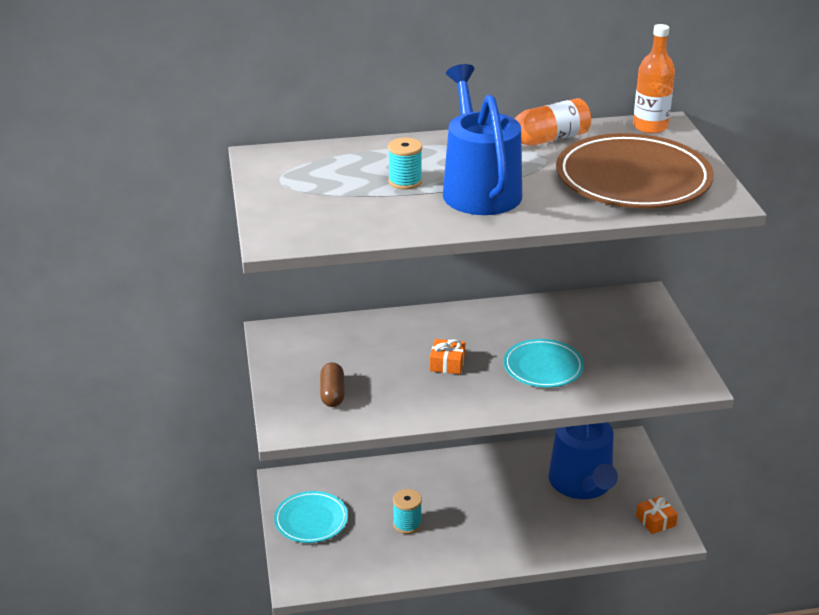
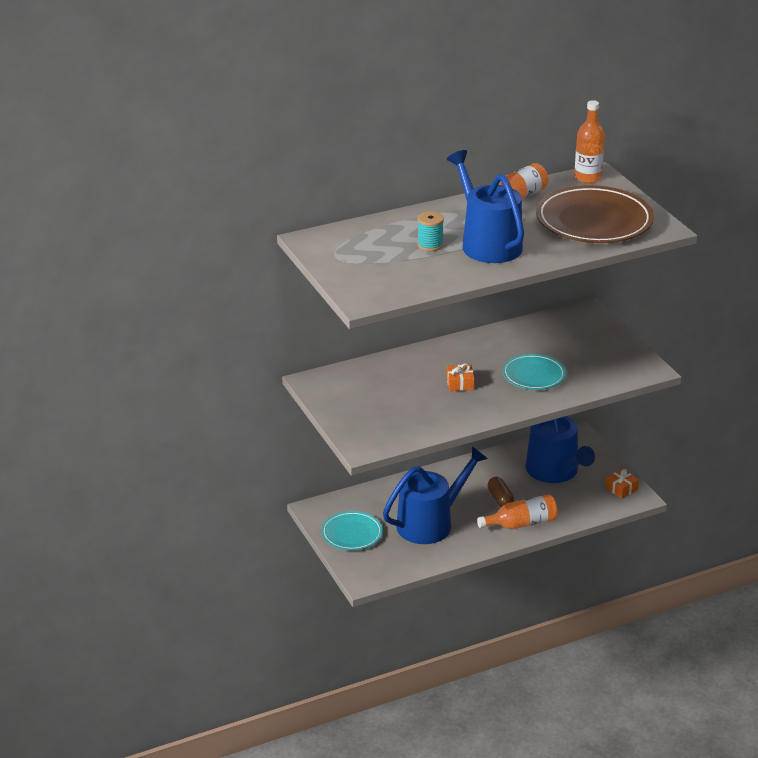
camera: 15 degrees left, 0 degrees up
brown capsule [320,362,345,407] -> brown capsule moved to [487,477,514,507]
turquoise spool [393,489,422,534] -> blue watering can [383,446,488,544]
none -> orange bottle [477,495,558,529]

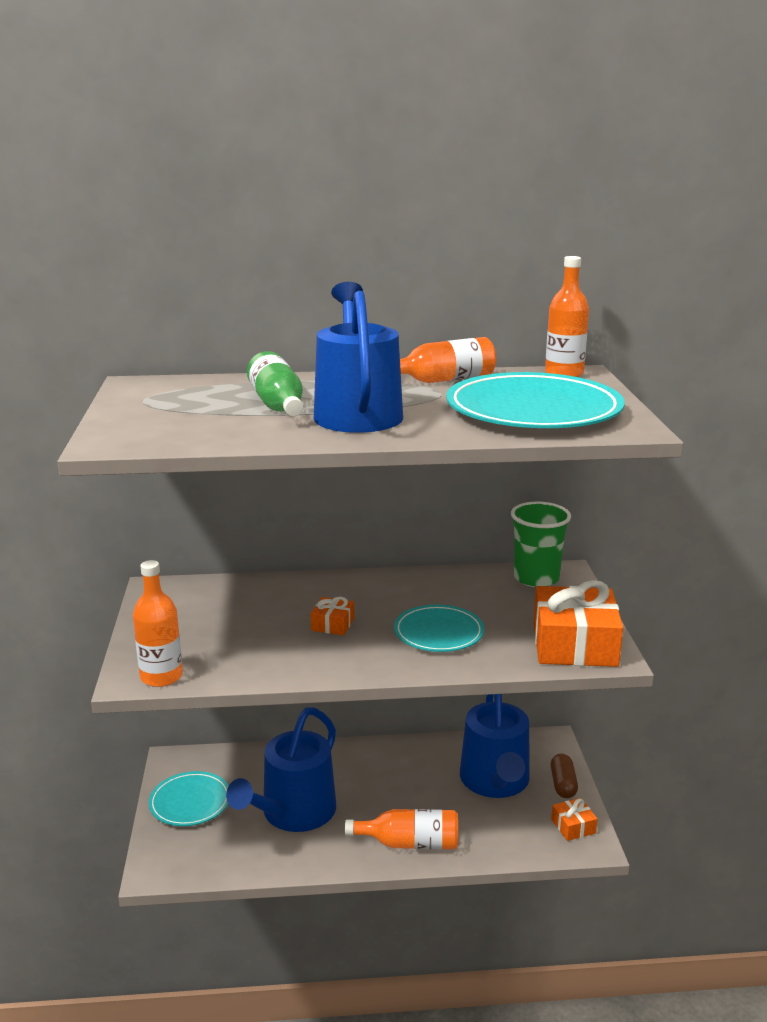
camera: 20 degrees right, 10 degrees down
blue watering can [383,446,488,544] -> blue watering can turned 135 degrees clockwise [226,707,336,832]
turquoise spool [417,211,444,251] -> green bottle [247,351,303,417]
brown capsule [487,477,514,507] -> brown capsule moved to [551,754,578,798]
brown plate [536,185,654,243] -> turquoise plate [446,372,625,428]
none -> orange bottle [133,560,183,687]
none -> green cup [511,502,571,587]
none -> orange gift [534,580,623,667]

